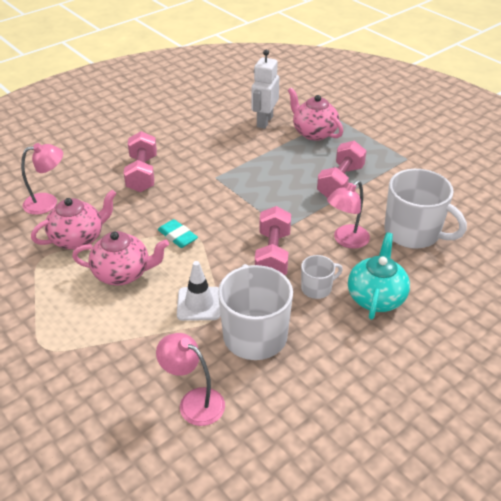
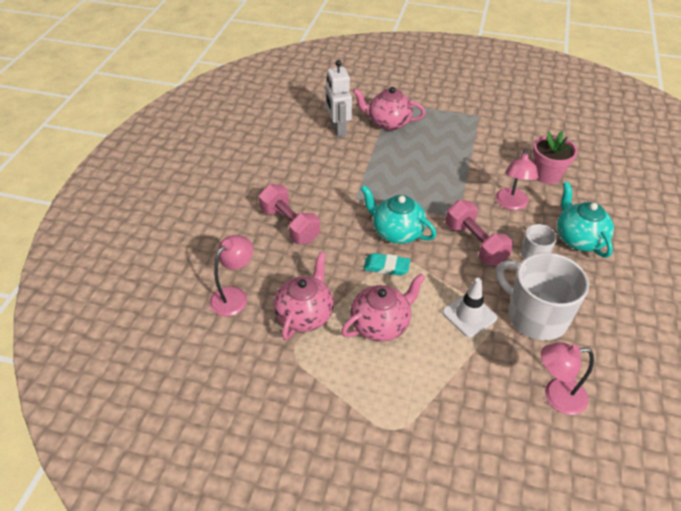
camera: 35 degrees left, 5 degrees up
pink dumbbell [317,141,366,198] -> none
white mug [384,169,467,249] -> pink flower pot [533,131,578,184]
none -> turquoise teapot [361,185,437,244]

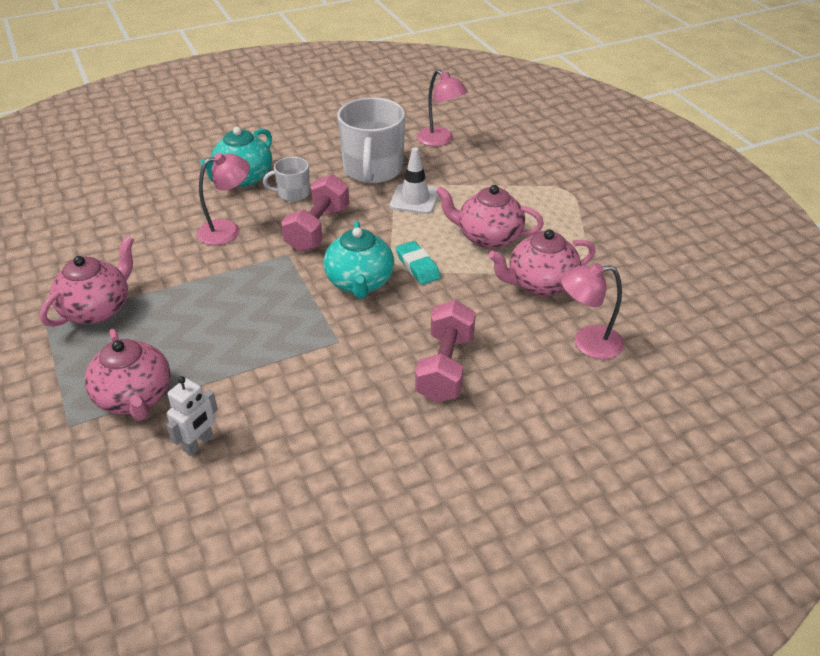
camera: 130 degrees left, 5 degrees down
white robot [325,60,352,137] -> white robot [167,376,218,456], size x0.65
pink flower pot [533,131,578,184] -> none
none -> pink teapot [40,236,134,327]

